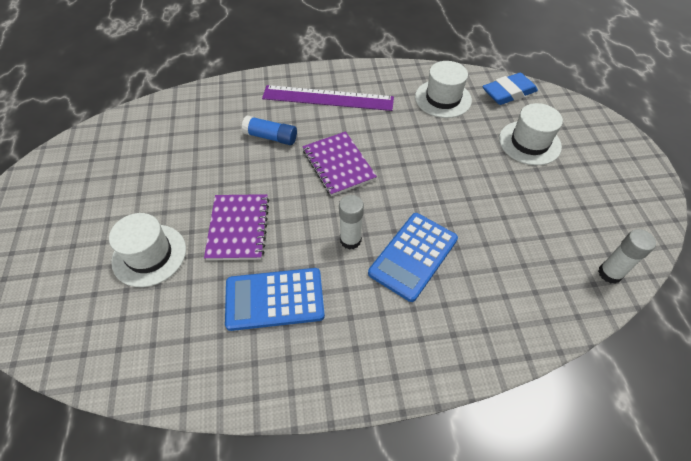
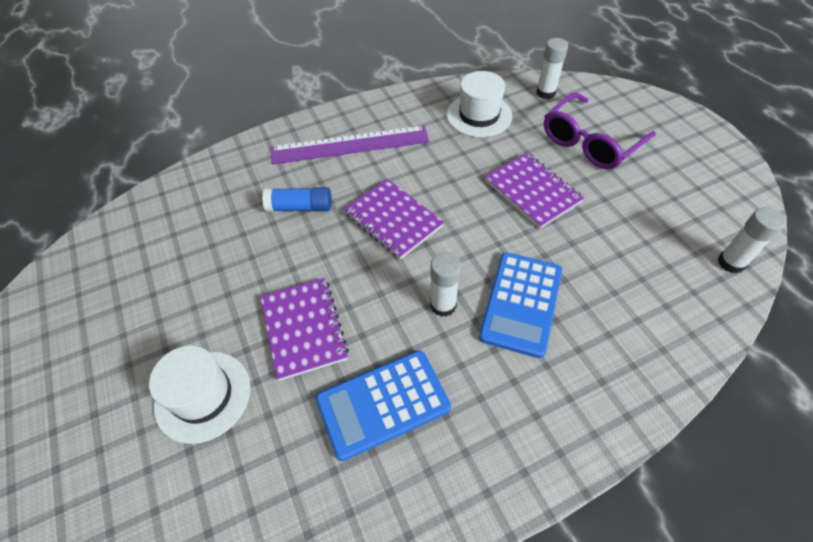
camera: 15 degrees left, 0 degrees up
blue eraser [482,73,538,105] -> white glue stick [536,38,568,99]
white hat [499,103,563,165] -> purple glasses [544,93,656,170]
none -> purple notebook [485,152,584,229]

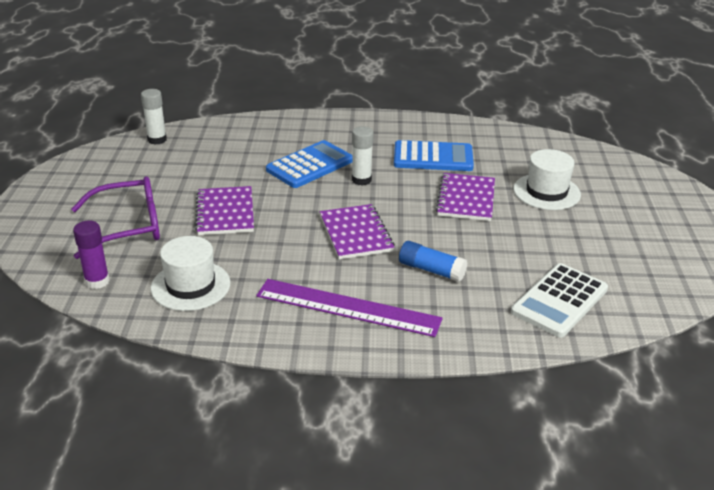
camera: 155 degrees left, 20 degrees down
white glue stick [536,38,568,99] -> purple glue stick [73,220,110,289]
none -> white calculator [511,263,608,338]

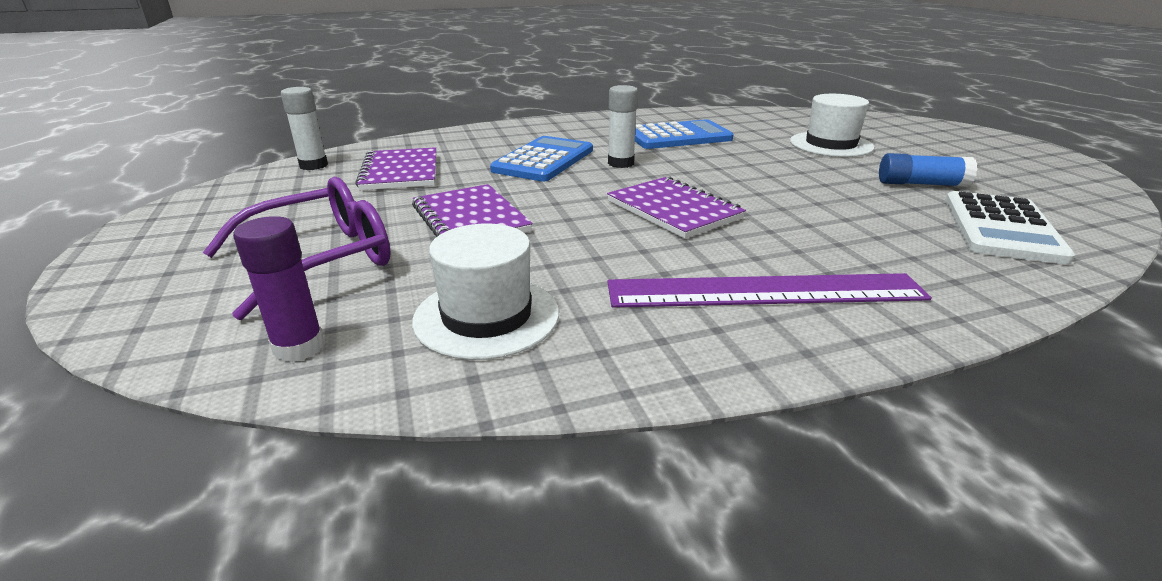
camera: 20 degrees left, 5 degrees down
blue glue stick [399,241,468,282] -> blue glue stick moved to [879,153,977,187]
purple notebook [436,173,495,221] -> purple notebook moved to [355,147,436,190]

